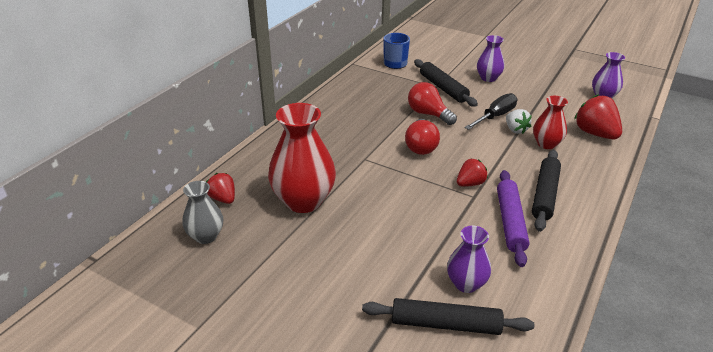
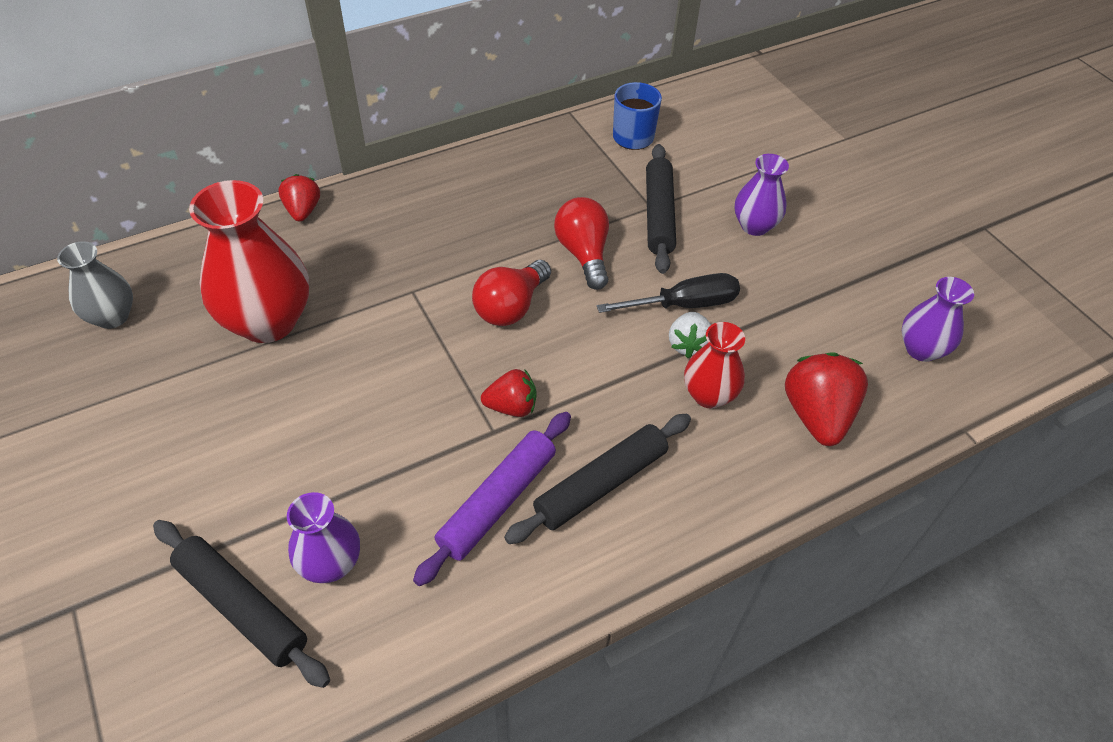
camera: 30 degrees right, 15 degrees up
red strawberry [206,173,235,204] -> red strawberry moved to [279,174,320,222]

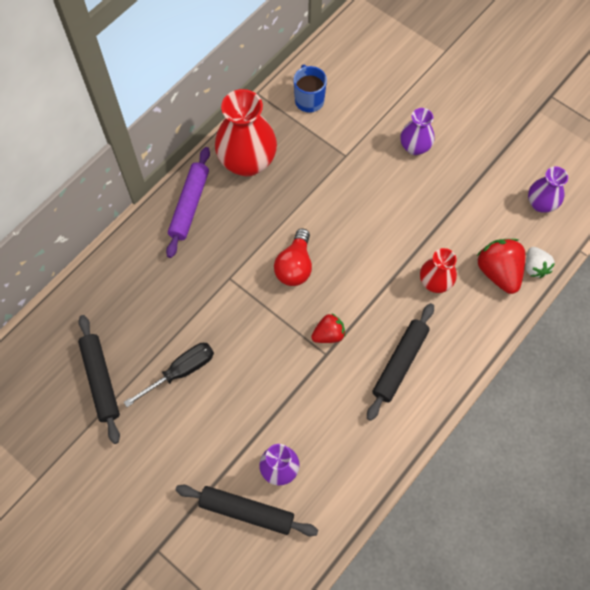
camera: 20 degrees left, 15 degrees up
grey vase [57,241,133,329] -> none
red vase [189,180,309,343] -> red vase moved to [215,89,277,176]
red strawberry [279,174,320,222] -> none
purple rolling pin [413,412,571,586] -> purple rolling pin moved to [166,147,210,258]
red light bulb [554,197,609,290] -> none
black screwdriver [597,273,740,313] -> black screwdriver moved to [124,343,214,407]
black rolling pin [646,144,676,274] -> black rolling pin moved to [78,315,120,444]
white strawberry [669,312,711,358] -> white strawberry moved to [526,247,555,278]

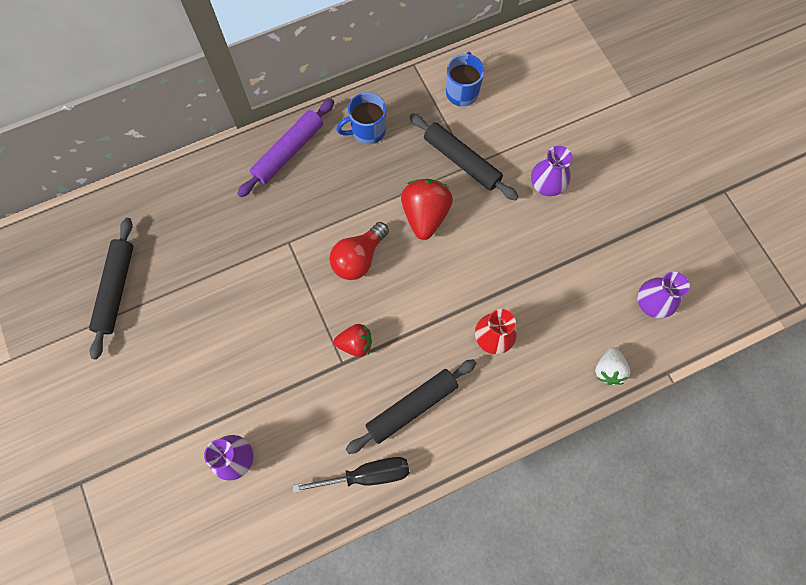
camera: 25 degrees right, 5 degrees up
black screwdriver [124,343,214,407] -> black screwdriver moved to [292,457,410,493]
black rolling pin [175,484,318,536] -> black rolling pin moved to [410,113,519,201]
red vase [215,89,277,176] -> blue mug [336,92,386,144]
red strawberry [477,239,525,294] -> red strawberry moved to [401,179,453,240]

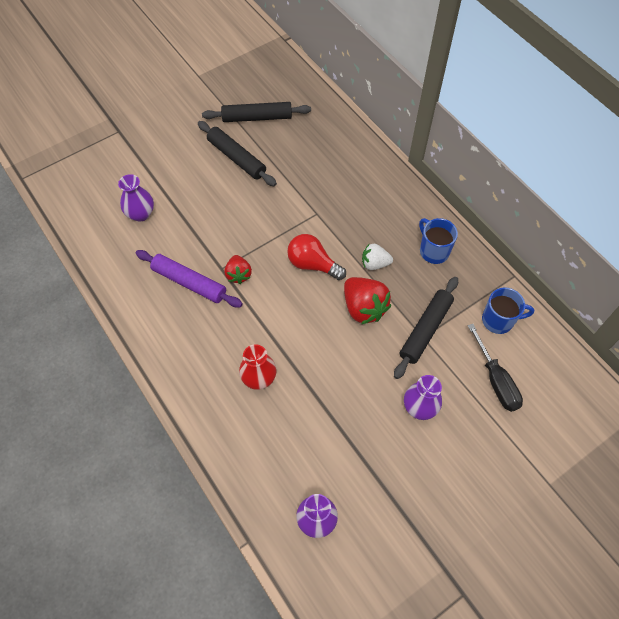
camera: 80 degrees right, 10 degrees down
purple rolling pin [237,99,334,197] -> purple rolling pin moved to [136,250,243,308]
black screwdriver [292,457,410,493] -> black screwdriver moved to [468,324,523,412]
black rolling pin [345,359,477,454] -> black rolling pin moved to [198,121,277,186]
red strawberry [401,179,453,240] -> red strawberry turned 60 degrees clockwise [344,277,391,324]
white strawberry [595,347,631,385] -> white strawberry moved to [362,244,393,270]

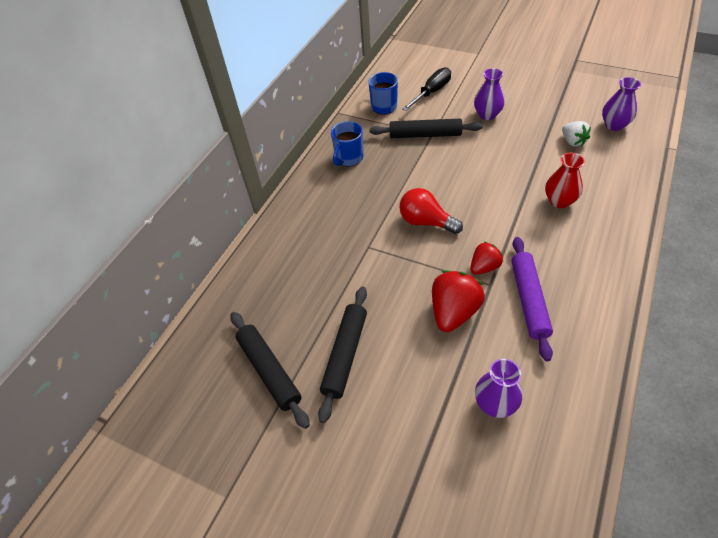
camera: 115 degrees left, 10 degrees down
red light bulb [287,234,346,280] -> red light bulb turned 120 degrees clockwise [399,188,463,234]
red strawberry [344,277,391,324] -> red strawberry moved to [432,270,485,332]
white strawberry [362,244,393,270] -> white strawberry moved to [562,121,591,147]

